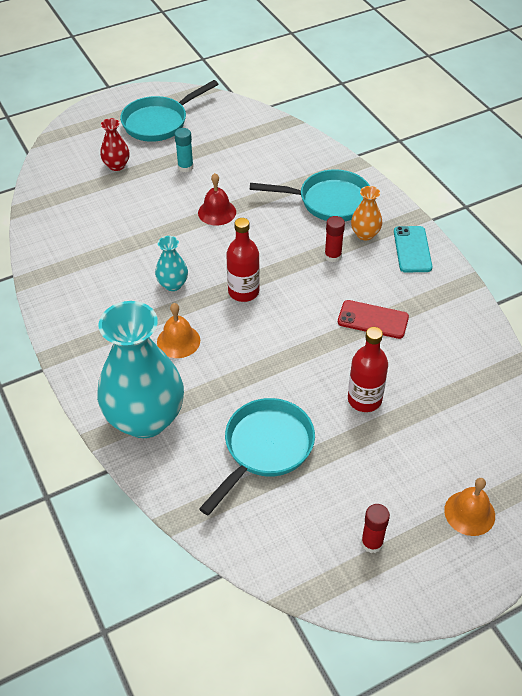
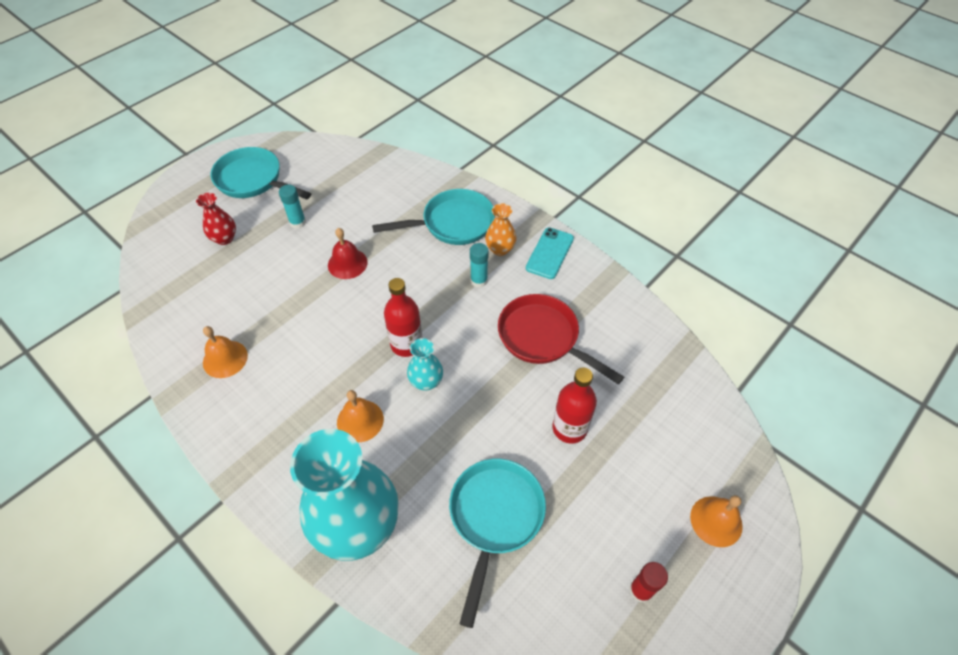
camera: 20 degrees left, 5 degrees up
turquoise pan [120,80,218,142] -> turquoise pan turned 90 degrees clockwise [210,147,311,200]
turquoise vase [155,236,188,291] -> turquoise vase moved to [407,338,443,390]
red glue stick [324,216,345,262] -> turquoise glue stick [470,243,489,288]
red phone [338,300,409,339] -> red pan [498,294,624,385]
turquoise phone [394,226,432,272] -> turquoise phone turned 45 degrees clockwise [526,227,574,279]
none -> orange bell [203,326,248,378]

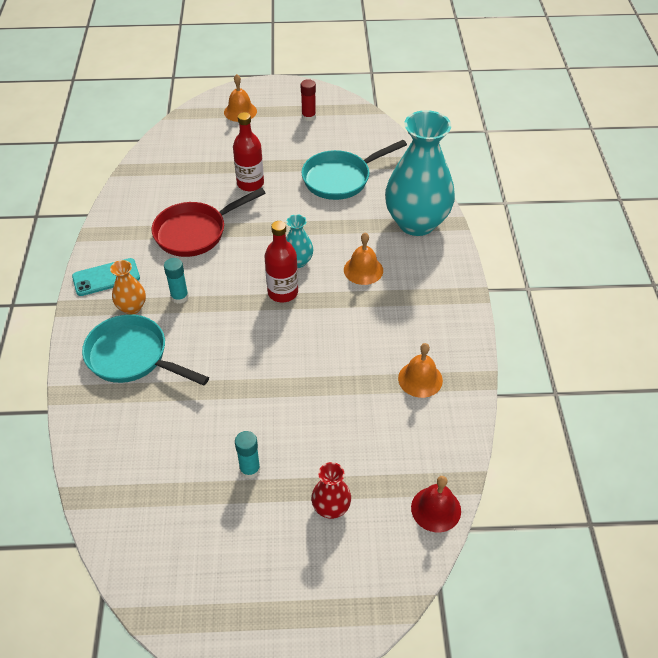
camera: 135 degrees left, 5 degrees down
turquoise pan [210,147,311,200] -> none
red bell [328,228,368,279] -> red bell moved to [411,476,461,532]
red pan [498,294,624,385] -> red pan turned 60 degrees clockwise [152,188,266,257]

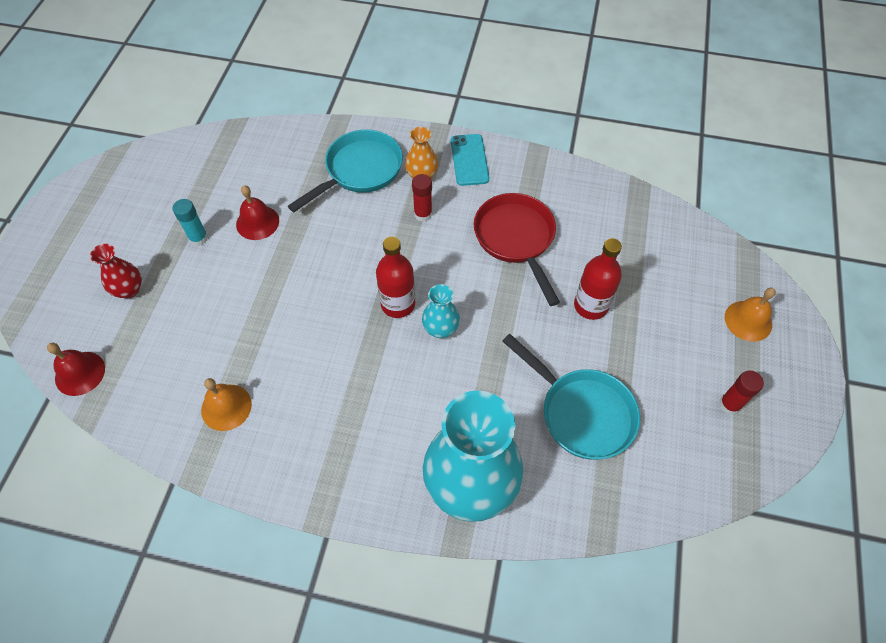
camera: 105 degrees right, 10 degrees up
turquoise glue stick [164,258,189,304] -> red glue stick [412,174,432,222]
turquoise pan [302,140,407,200] -> turquoise pan turned 150 degrees clockwise [502,334,640,460]
orange bell [344,233,383,285] -> none
none -> red bell [236,185,279,240]

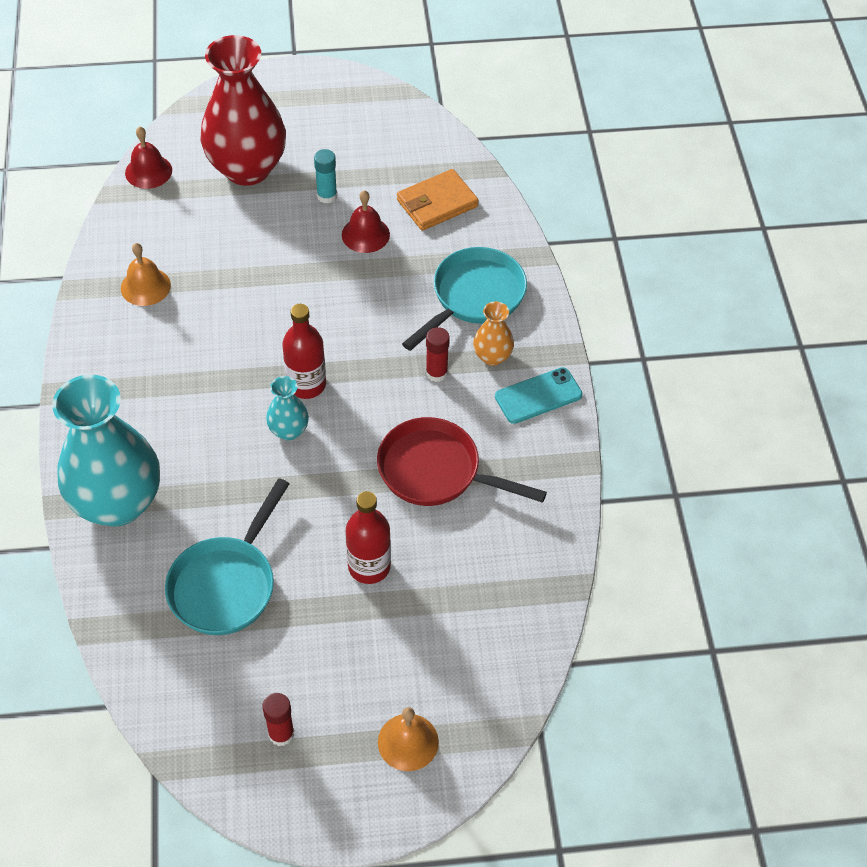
camera: 70 degrees right, 5 degrees down
red vase [90,244,142,298] -> red vase [201,35,286,186], size x2.26
turquoise pan [288,130,403,212] -> turquoise pan turned 75 degrees counterclockwise [402,247,527,351]
red pan [474,193,560,306] -> red pan turned 120 degrees counterclockwise [377,417,547,506]
none -> orange wallet [397,169,479,231]

